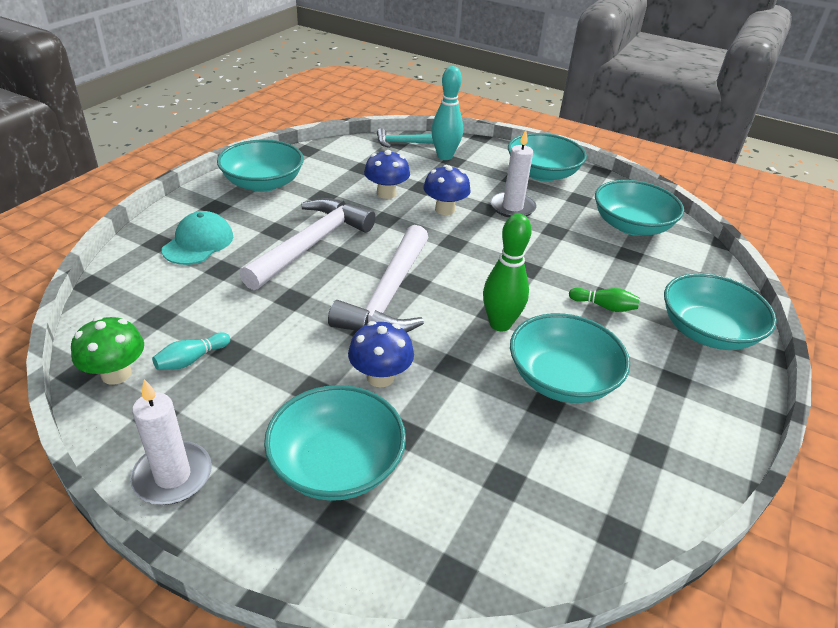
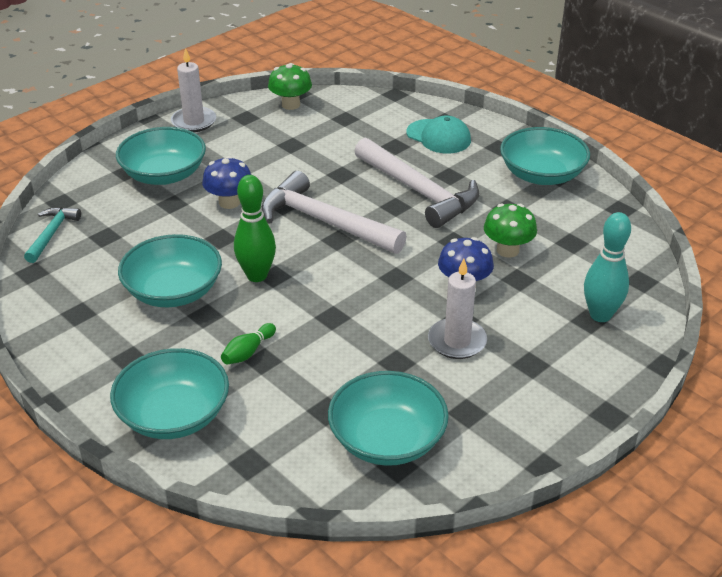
camera: 110 degrees right, 0 degrees up
turquoise bowling pin [152,332,230,370] -> none
blue mushroom [364,150,410,199] -> green mushroom [484,203,537,258]
turquoise hammer [377,128,434,148] -> turquoise hammer moved to [24,207,81,263]
turquoise bowl [508,133,587,182] -> none

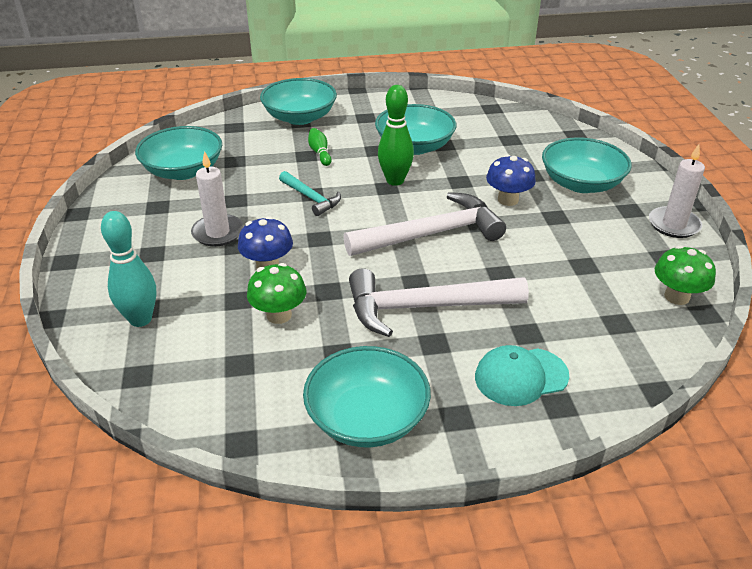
camera: 125 degrees right, 0 degrees up
turquoise hammer [24,207,81,263] -> turquoise hammer moved to [279,171,341,216]

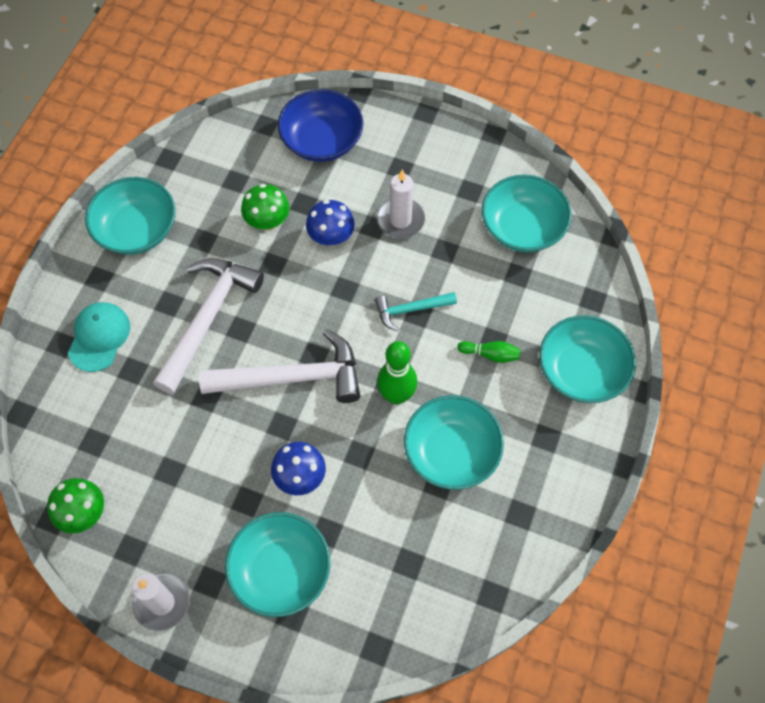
camera: 120 degrees right, 25 degrees up
turquoise bowling pin [101,211,156,327] -> blue bowl [278,89,363,162]
white hammer [344,192,506,256] -> white hammer turned 105 degrees counterclockwise [199,329,360,403]

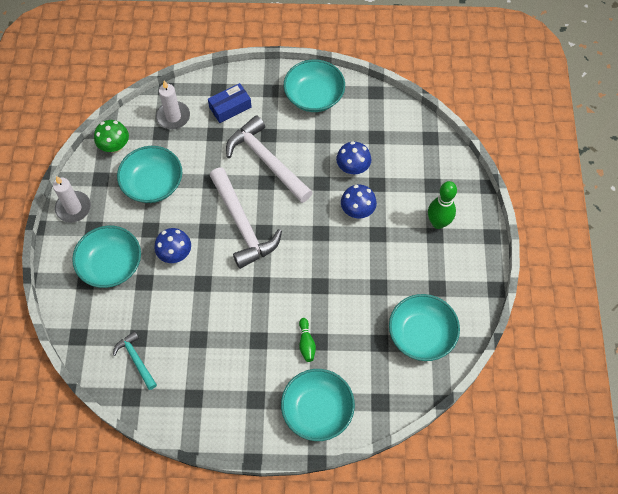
camera: 70 degrees right, 0 degrees up
turquoise cap [68,302,130,372] -> blue box [208,83,252,123]
white hammer [153,258,264,394] -> white hammer turned 135 degrees counterclockwise [226,115,313,203]
green mushroom [241,184,290,231] -> blue mushroom [336,141,371,175]
blue bowl [278,89,363,162] -> none
turquoise hammer [375,292,457,331] -> turquoise hammer moved to [113,331,157,390]
white candle [377,169,425,238] -> white candle moved to [156,81,190,129]
green bowling pin [377,341,417,405] -> green bowling pin moved to [428,181,457,229]
turquoise bowl [404,395,504,490] -> turquoise bowl moved to [117,146,182,203]

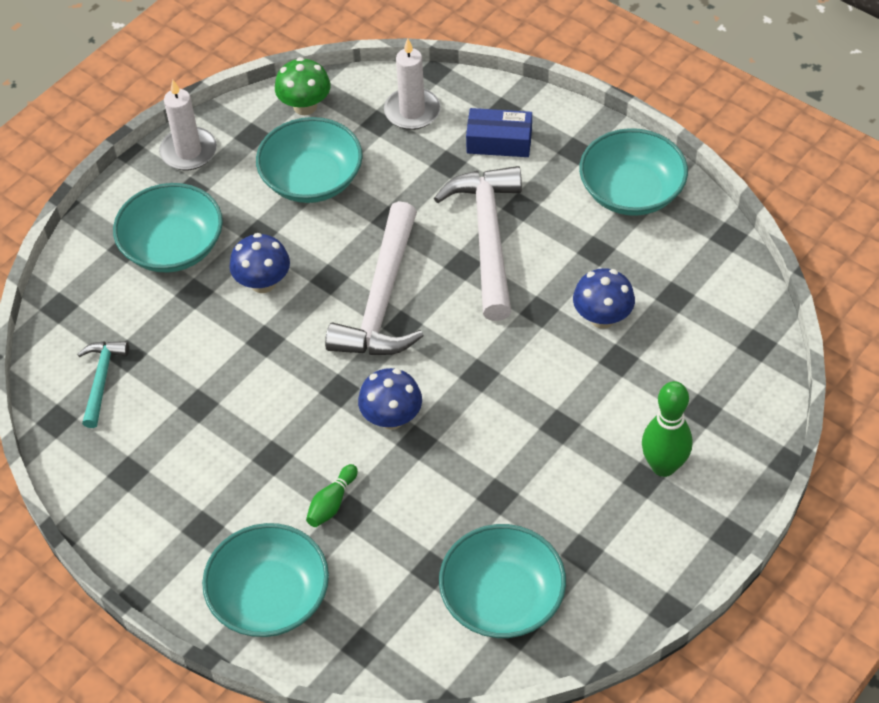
camera: 40 degrees right, 10 degrees down
blue mushroom [341,184,377,218] -> blue mushroom moved to [358,368,422,430]

